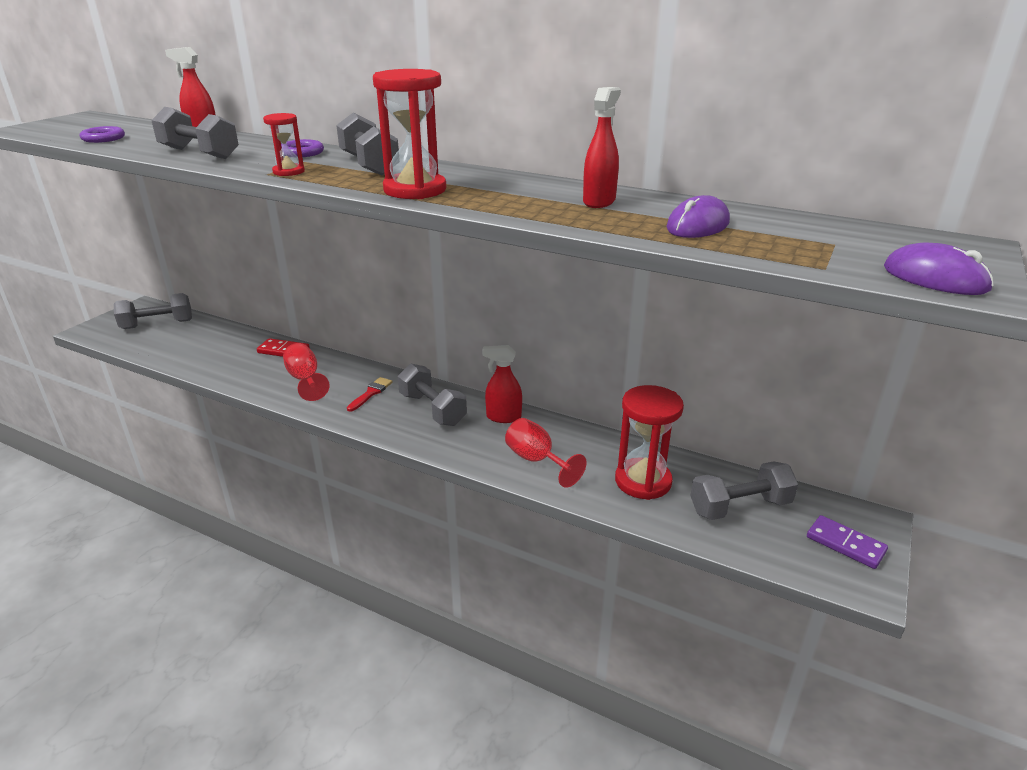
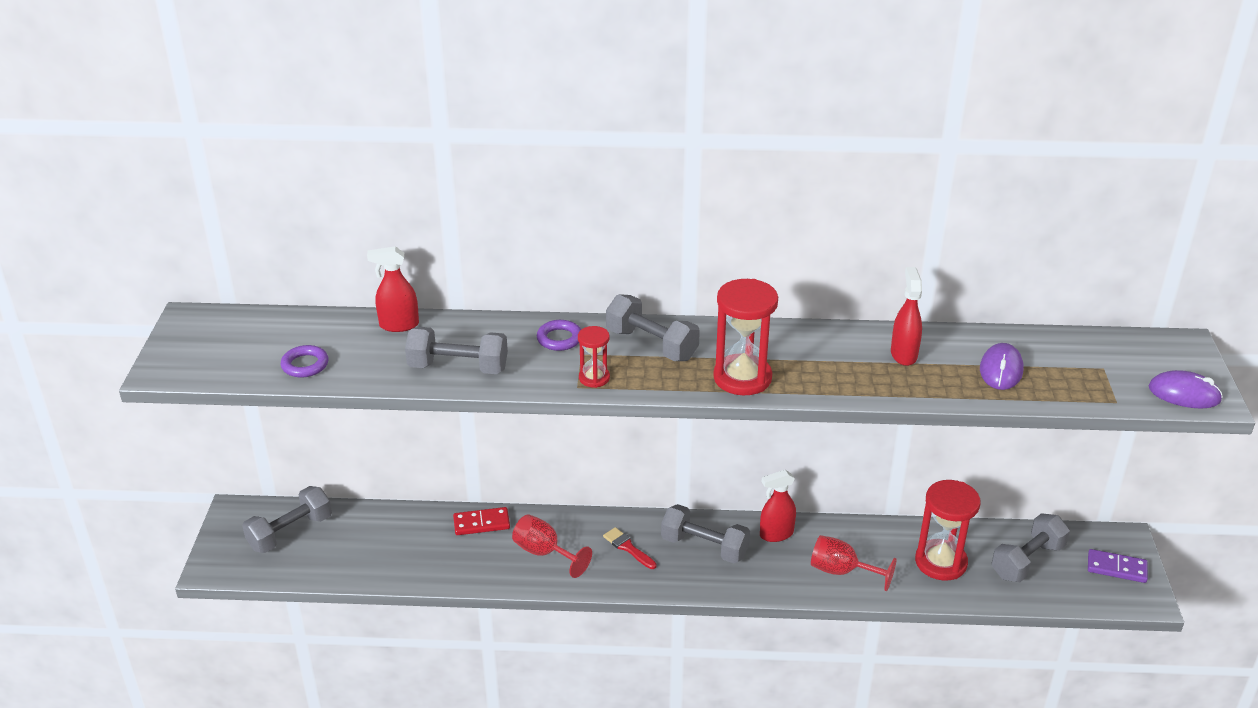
camera: 25 degrees left, 5 degrees up
red brush [347,377,392,412] -> red brush turned 45 degrees counterclockwise [603,527,656,569]

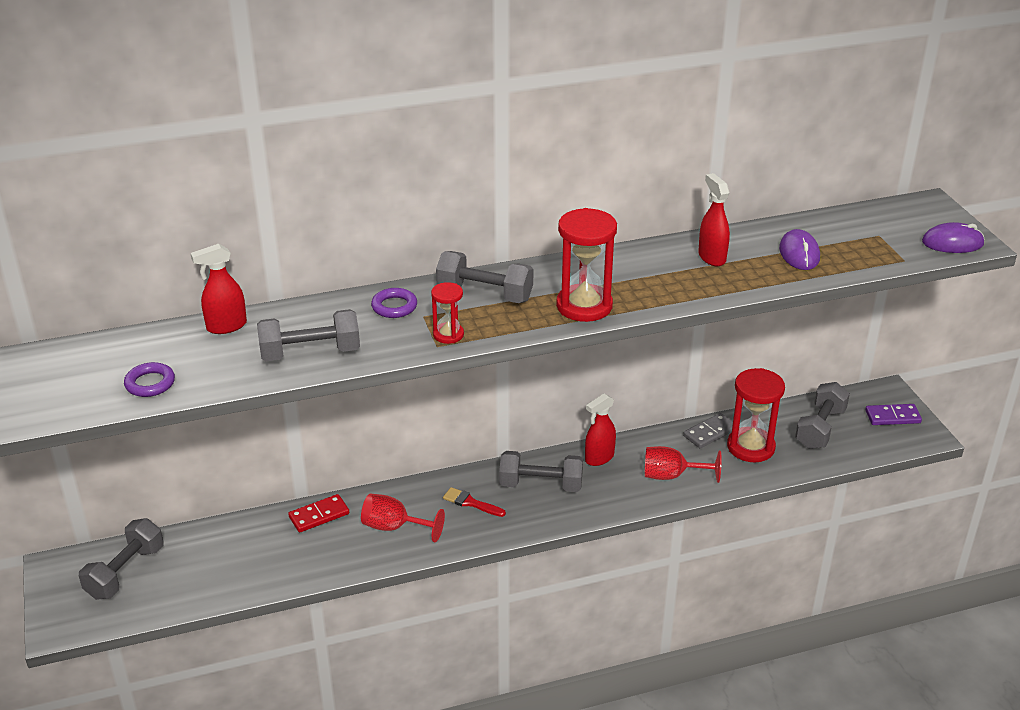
camera: 20 degrees left, 0 degrees up
none -> grey domino [683,413,733,448]

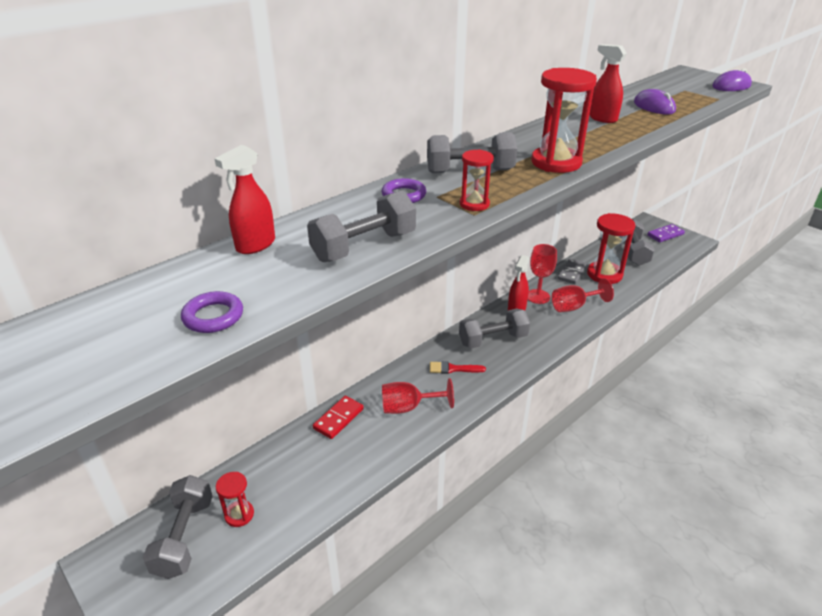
camera: 25 degrees left, 0 degrees up
none -> red hourglass [216,472,254,527]
none -> red goblet [528,244,557,304]

